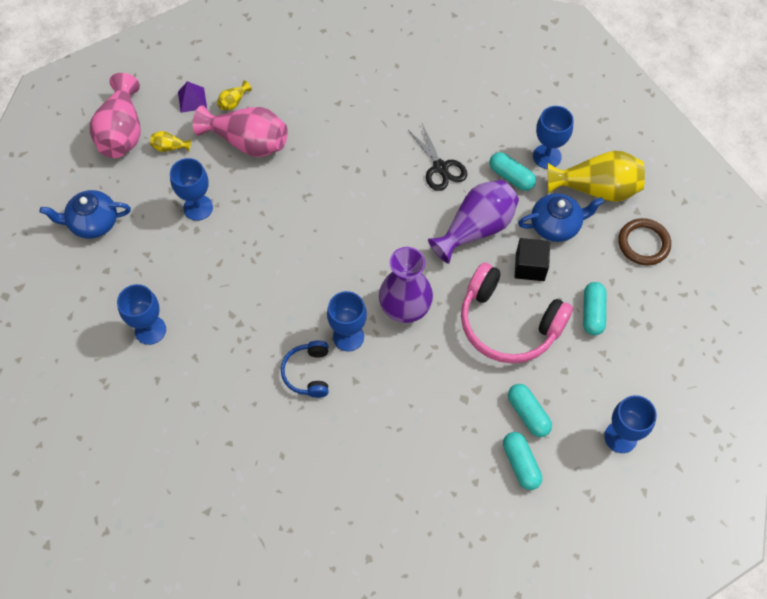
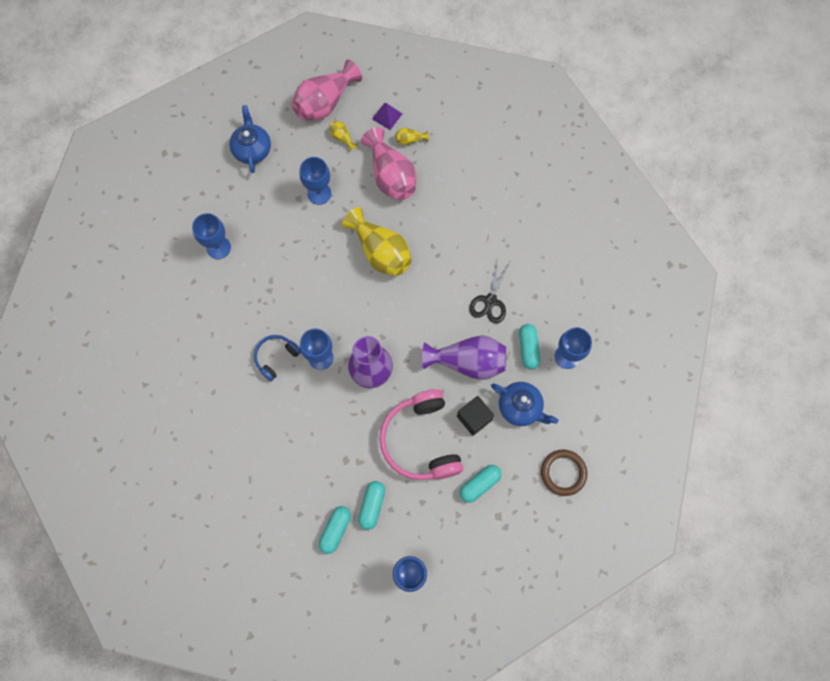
camera: 45 degrees right, 10 degrees up
blue teapot [40,190,131,239] -> blue teapot turned 45 degrees clockwise [229,105,271,173]
yellow vase [548,151,645,202] -> yellow vase moved to [342,207,412,276]

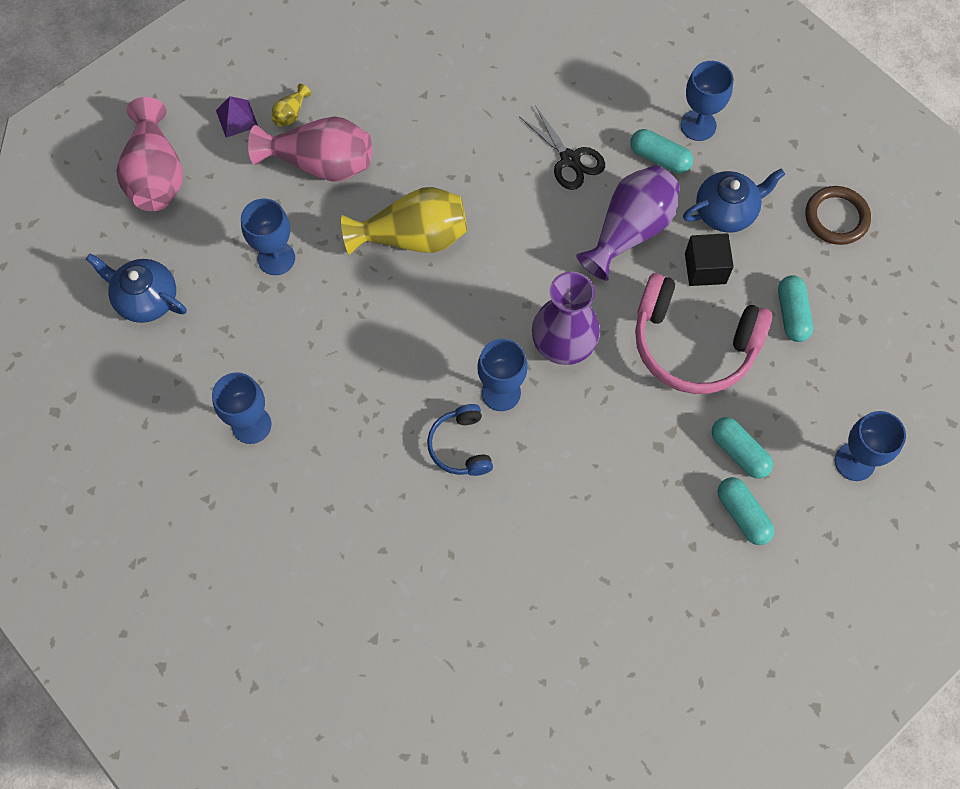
camera: 55 degrees left, 5 degrees down
yellow vase [329,121,357,151] -> none

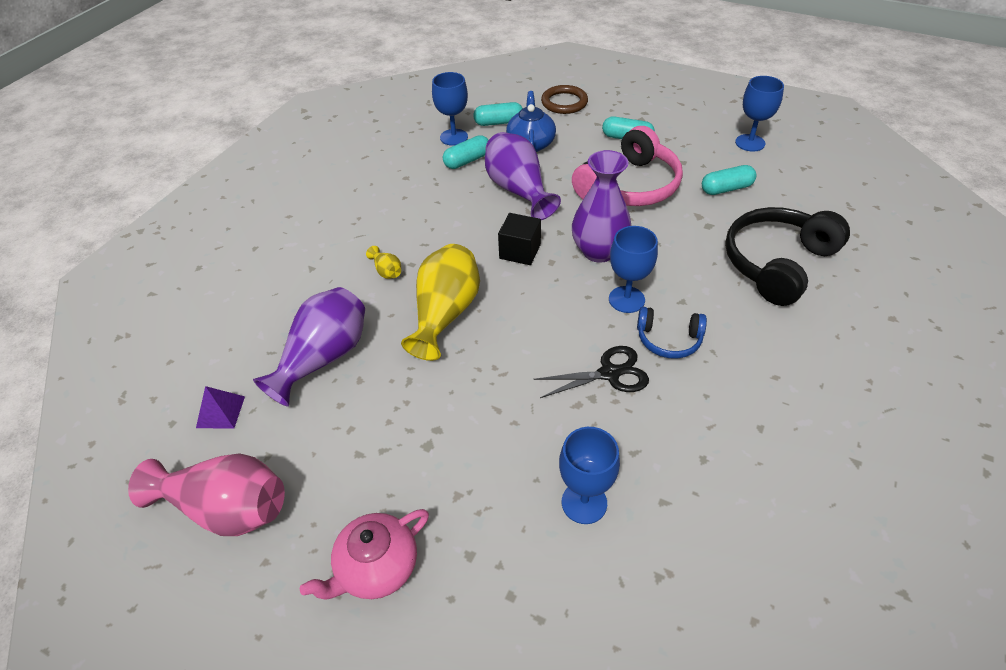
camera: 65 degrees left, 20 degrees down
blue teapot [86,254,187,323] -> pink teapot [300,509,429,600]
blue goblet [241,199,295,275] -> none
pink vase [248,116,372,182] -> purple vase [253,287,365,407]
yellow vase [271,84,311,127] -> yellow vase moved to [366,246,401,279]
black scissors [519,105,605,190] -> black scissors moved to [534,346,649,398]
black cube [685,233,734,286] -> black cube moved to [498,213,541,265]
turquoise capsule [718,477,774,545] -> turquoise capsule moved to [473,102,523,126]
none -> black headphones [725,207,850,306]

